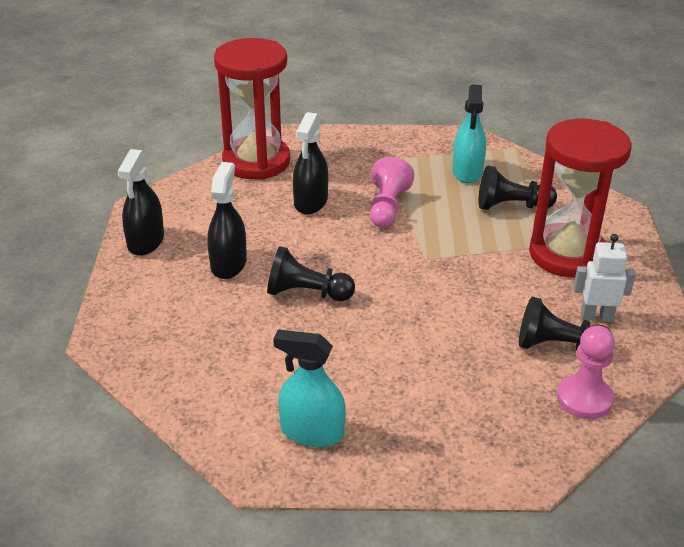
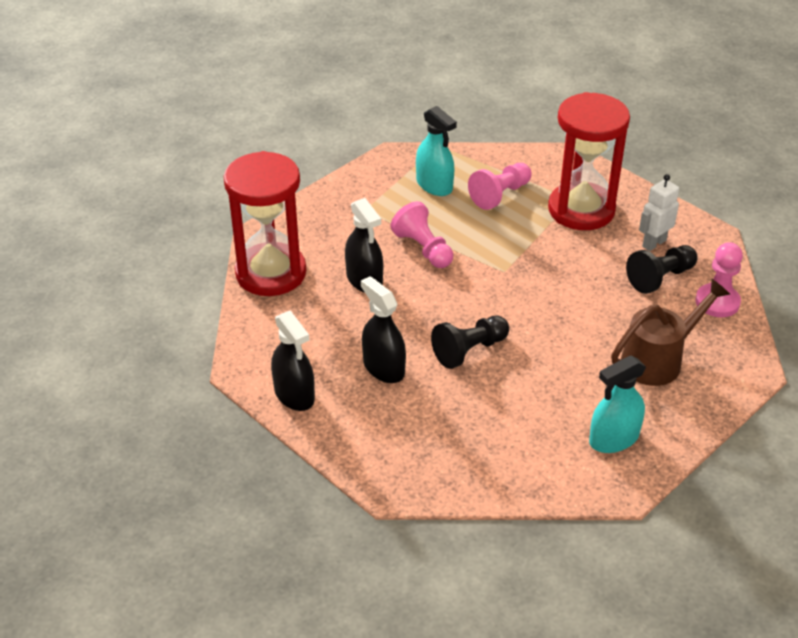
camera: 45 degrees left, 5 degrees up
black pawn [479,166,557,210] -> pink pawn [468,163,532,210]
none -> brown watering can [611,279,730,386]

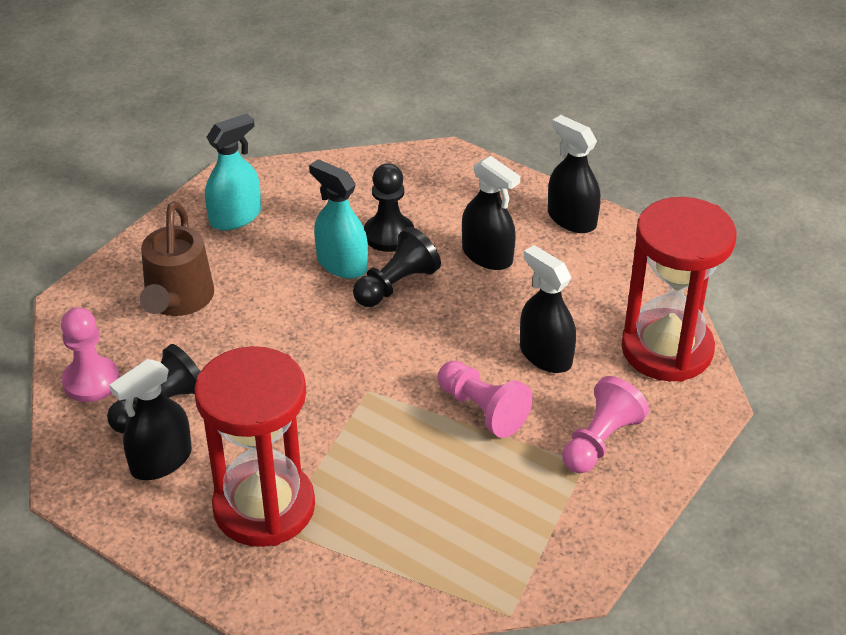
camera: 170 degrees right, 0 degrees up
turquoise spray bottle [416,106,457,196] -> turquoise spray bottle moved to [309,159,368,279]
pink pawn [468,163,532,210] -> pink pawn moved to [562,376,649,473]
brown watering can [611,279,730,386] -> brown watering can turned 45 degrees counterclockwise [140,201,214,316]
white robot [639,174,679,251] -> black spray bottle [110,359,192,480]
none -> black pawn [364,163,414,252]

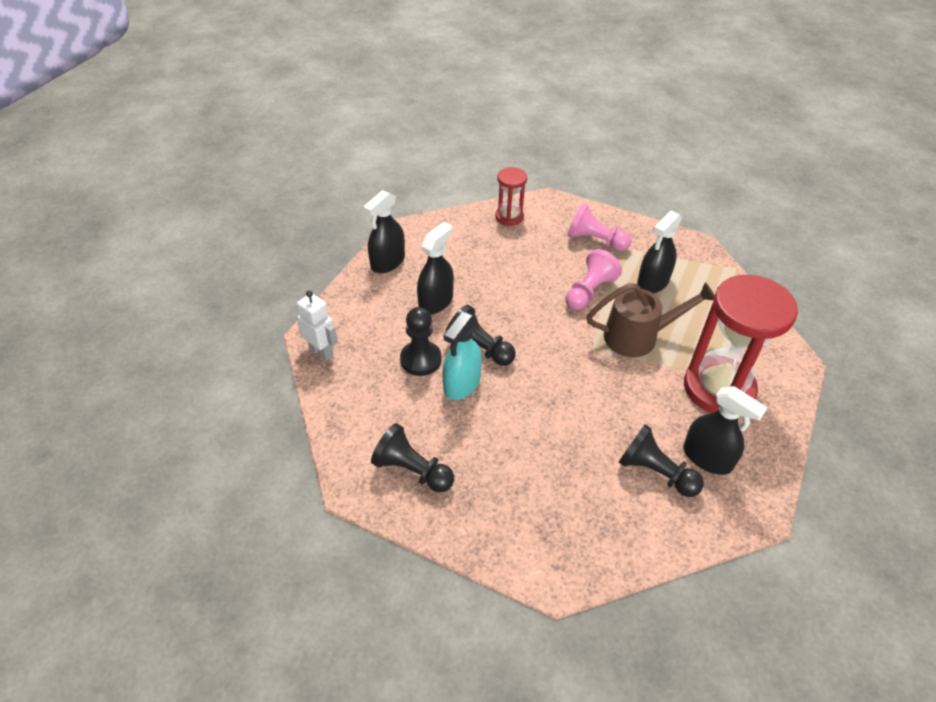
camera: 100 degrees left, 5 degrees up
pink pawn [61,307,120,402] -> none
brown watering can [140,201,214,316] -> brown watering can moved to [586,282,715,357]
turquoise spray bottle [205,113,261,231] -> black pawn [371,423,454,492]
black spray bottle [520,245,576,373] -> black spray bottle moved to [637,211,682,293]
red hourglass [621,197,737,382] -> red hourglass [495,167,527,226], size x0.50
none -> white robot [297,290,338,361]

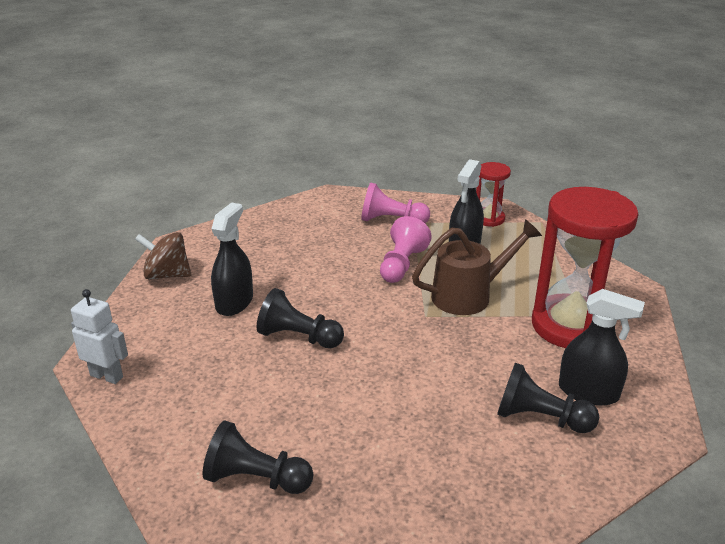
camera: 15 degrees left, 15 degrees down
black spray bottle [363,190,405,273] -> brown spinning top [135,232,192,280]
black pawn [400,307,442,376] -> none
turquoise spray bottle [442,311,482,400] -> none
red hourglass [495,167,527,226] -> red hourglass moved to [476,162,511,227]

